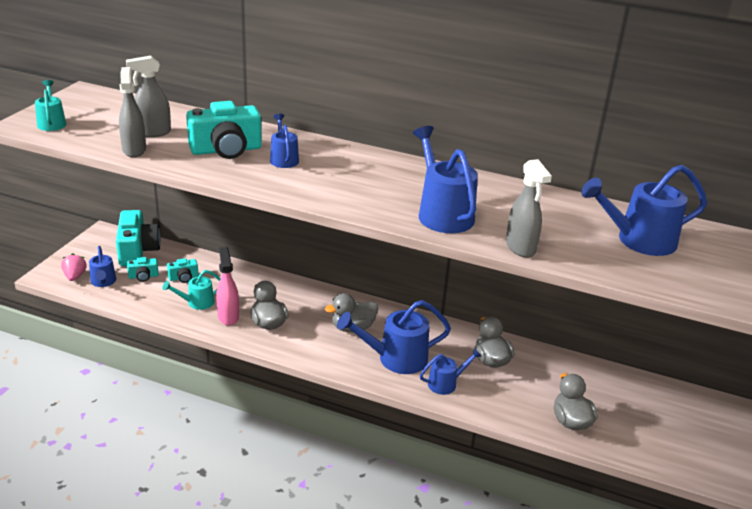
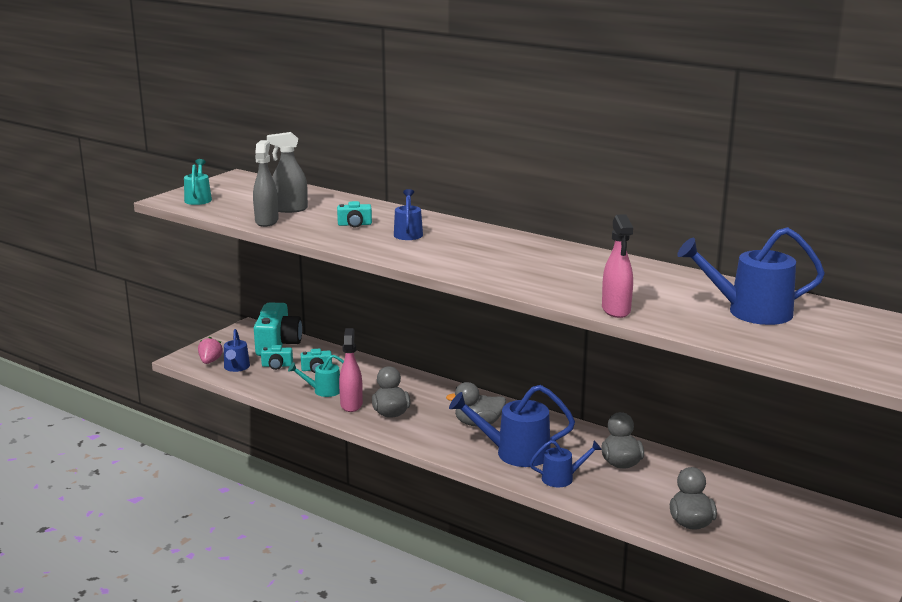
camera: 15 degrees right, 10 degrees down
turquoise camera [186,101,262,159] -> turquoise camera [337,201,372,228], size x0.48
blue watering can [413,126,478,233] -> none
grey spray bottle [506,159,552,258] -> pink spray bottle [602,214,633,318]

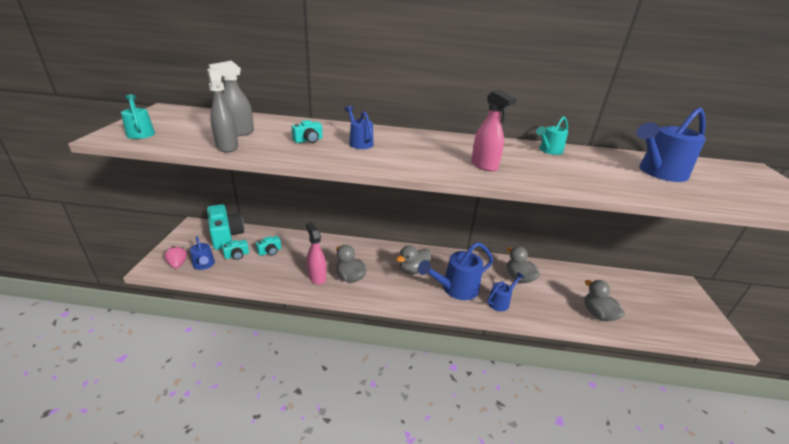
camera: 30 degrees left, 10 degrees up
turquoise watering can [288,355,344,397] -> turquoise watering can moved to [536,116,568,155]
pink spray bottle [602,214,633,318] -> pink spray bottle moved to [471,90,517,171]

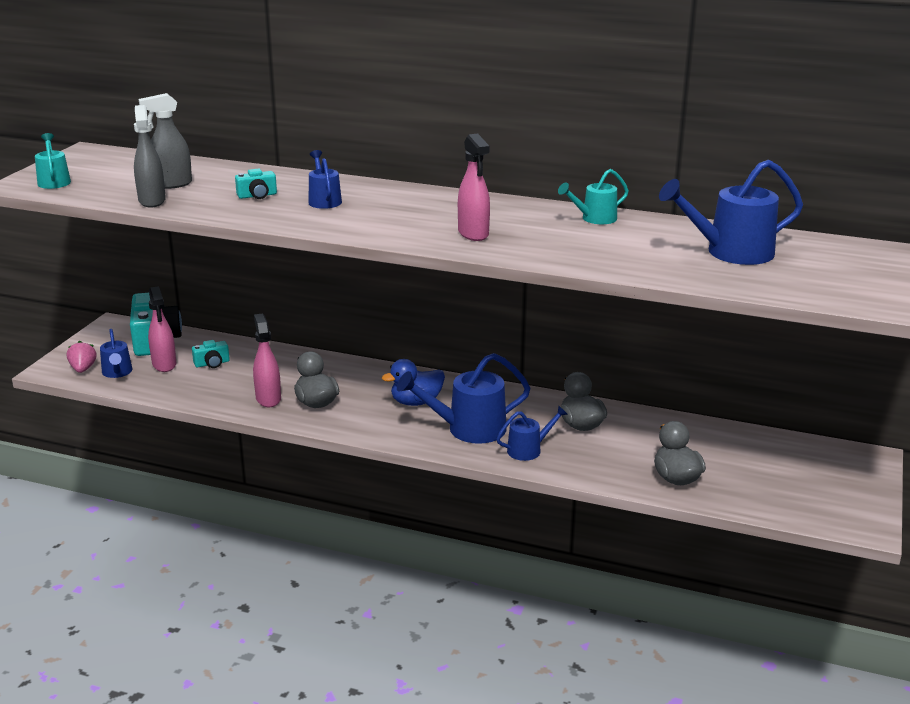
camera: 15 degrees right, 5 degrees down
turquoise camera [222,240,249,260] -> pink spray bottle [148,286,176,372]
grey duck [396,245,431,274] -> blue duck [382,359,445,406]

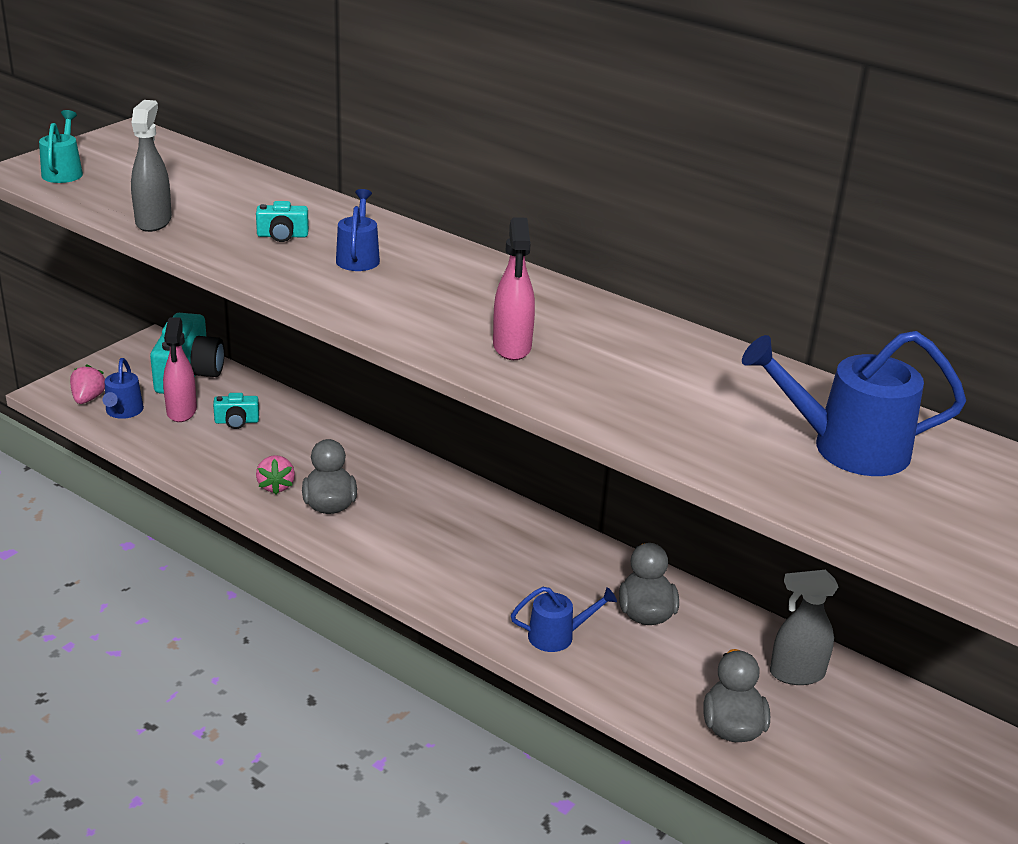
camera: 15 degrees right, 5 degrees up
grey spray bottle [139,93,192,189] -> grey spray bottle moved to [770,570,838,685]
pink spray bottle [253,313,281,407] -> pink strawberry [256,455,295,495]
blue duck [382,359,445,406] -> none
blue watering can [397,353,530,444] -> none
turquoise watering can [558,169,629,224] -> none

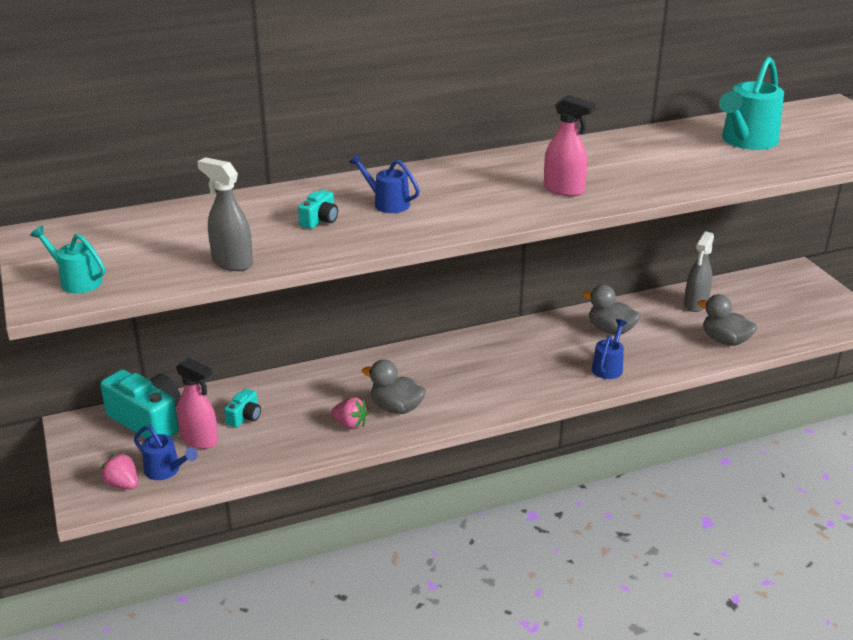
camera: 55 degrees left, 0 degrees up
blue watering can [742,331,966,476] -> turquoise watering can [719,56,784,150]

